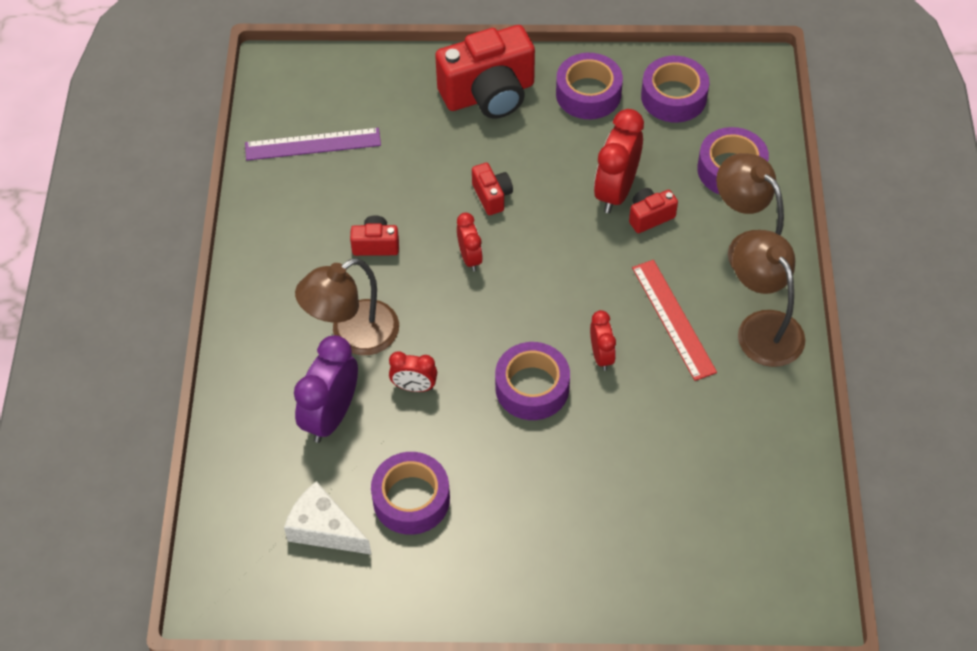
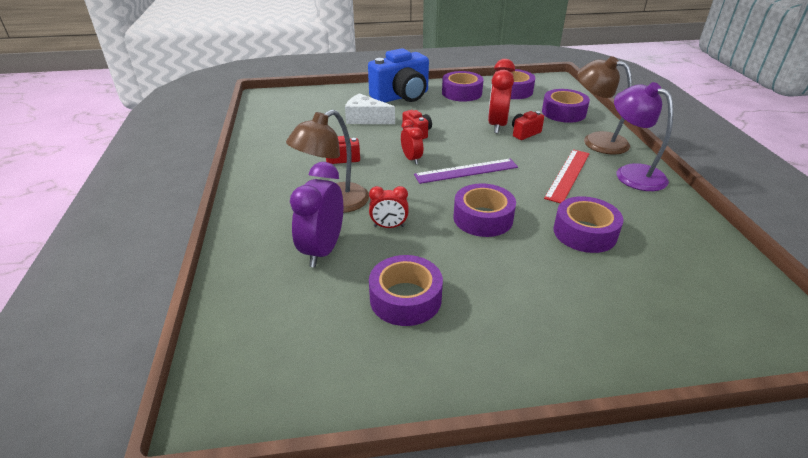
camera: 10 degrees left, 20 degrees down
purple ruler [245,128,381,160] -> purple ruler moved to [414,159,518,184]
white cheese [284,481,372,555] -> white cheese moved to [345,93,395,124]
red camera [435,25,535,118] -> blue camera [368,48,429,102]
red clock [590,310,616,371] -> none
red ruler [632,260,717,381] -> red ruler turned 60 degrees clockwise [544,149,590,203]
brown lamp [733,230,805,367] -> purple lamp [614,82,673,191]
none -> purple tape [553,196,623,253]

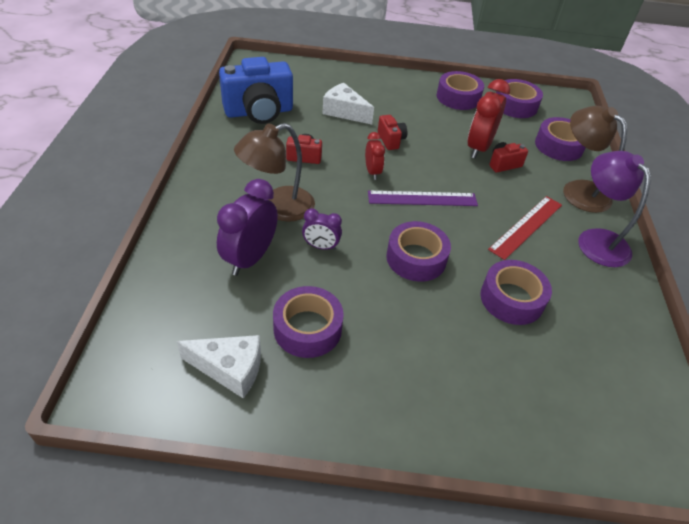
camera: 10 degrees right, 10 degrees up
blue camera [368,48,429,102] -> blue camera moved to [219,57,293,124]
red clock [369,186,409,228] -> purple clock [302,208,342,250]
none -> white cheese [176,335,261,399]

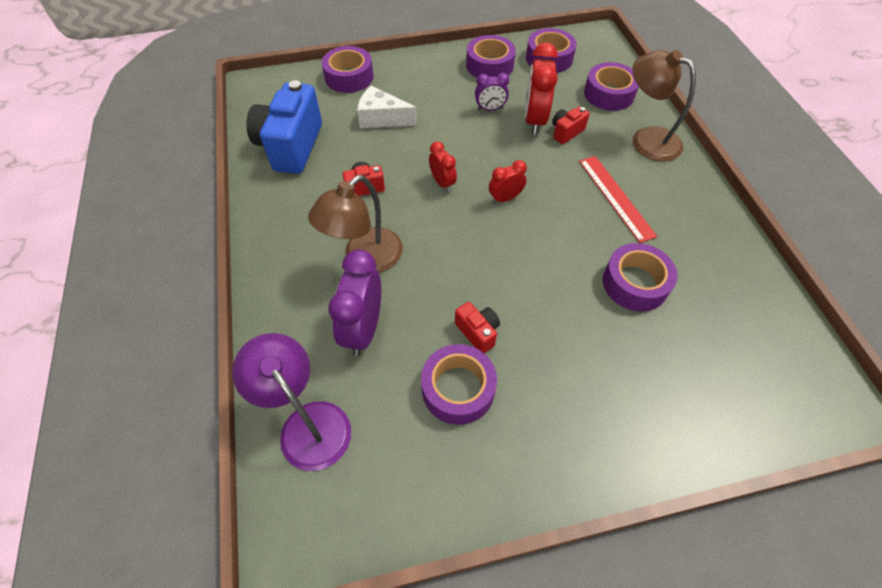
camera: 15 degrees left, 10 degrees up
white cheese [176,335,261,399] -> none
blue camera [219,57,293,124] -> blue camera turned 135 degrees clockwise [246,80,322,174]
purple clock [302,208,342,250] -> purple clock moved to [475,73,509,110]
purple ruler [368,191,478,206] -> red clock [489,160,527,204]
red camera [378,115,407,150] -> red camera moved to [455,302,500,353]
purple tape [386,221,451,282] -> purple tape moved to [322,46,374,93]
red ruler [488,196,562,260] -> red ruler turned 45 degrees counterclockwise [579,156,657,243]
purple lamp [578,151,651,267] -> purple lamp moved to [232,333,351,471]

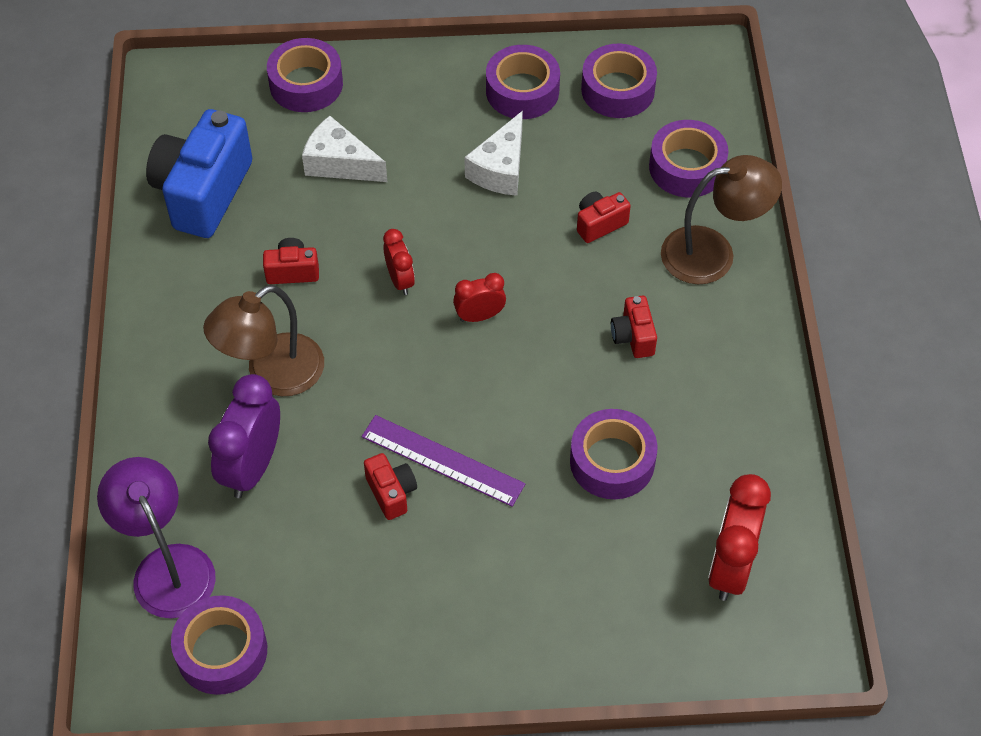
camera: 10 degrees right, 0 degrees up
purple tape [421,344,497,425] -> purple tape moved to [171,595,267,695]
purple clock [475,73,509,110] -> white cheese [465,111,523,196]
red clock [525,42,558,135] -> red clock moved to [708,474,771,601]
red ruler [579,156,657,243] -> red camera [611,295,657,358]
brown lamp [633,50,696,161] -> brown lamp turned 120 degrees clockwise [661,155,782,284]
none -> purple ruler [362,415,525,507]

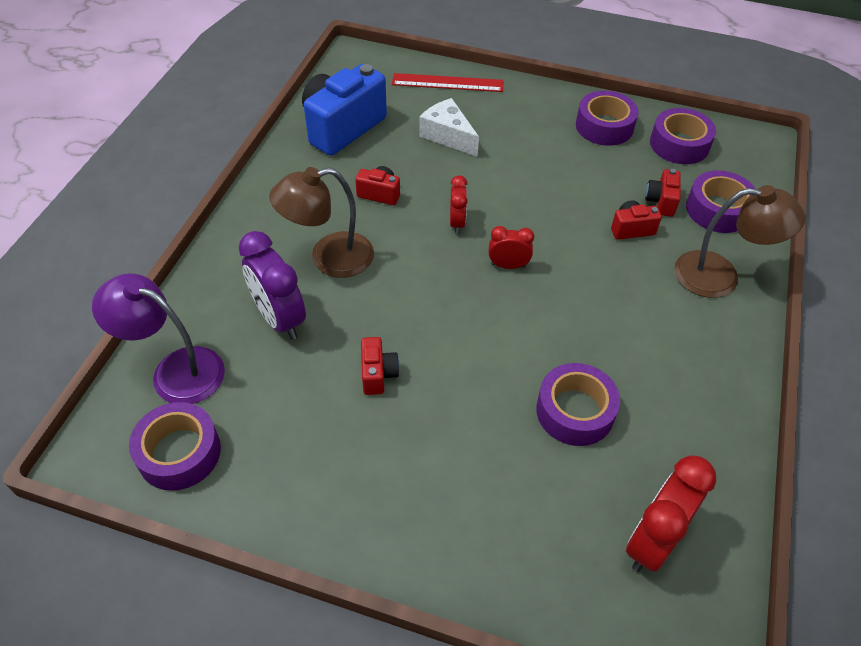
camera: 20 degrees right, 5 degrees down
purple lamp [97,457,216,619] -> purple lamp turned 60 degrees counterclockwise [92,273,225,404]
purple clock [208,374,280,498] -> purple clock turned 75 degrees counterclockwise [239,231,306,340]
purple tape [267,38,343,112] -> red ruler [392,73,503,92]
purple ruler [362,415,525,507] -> none
white cheese [465,111,523,196] -> none
red camera [611,295,657,358] -> red camera moved to [645,169,681,217]

